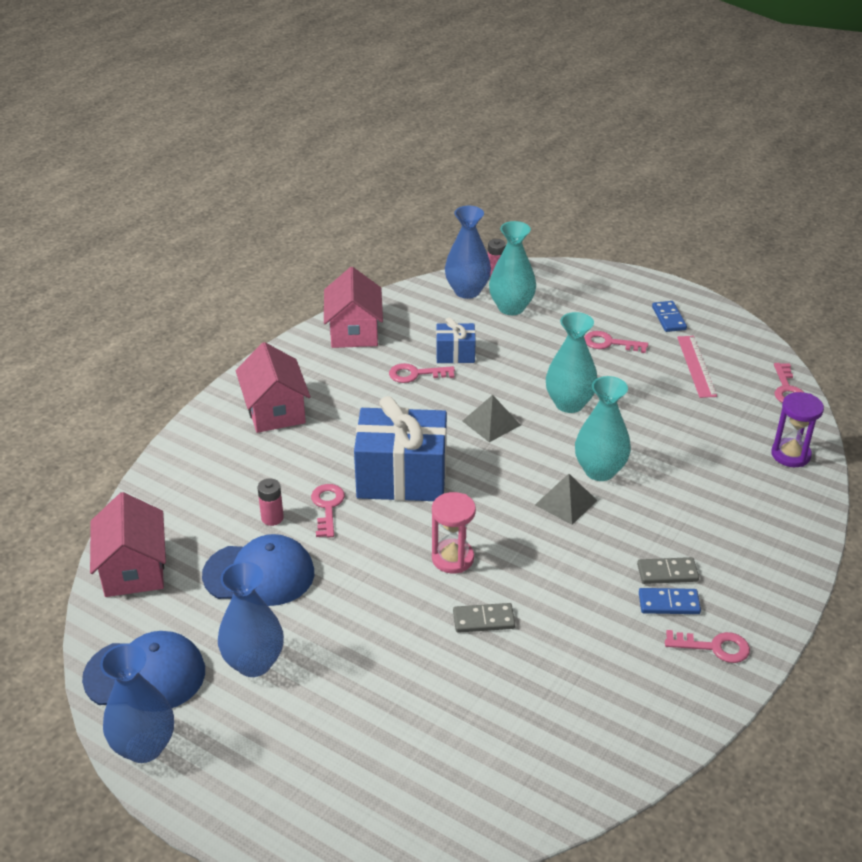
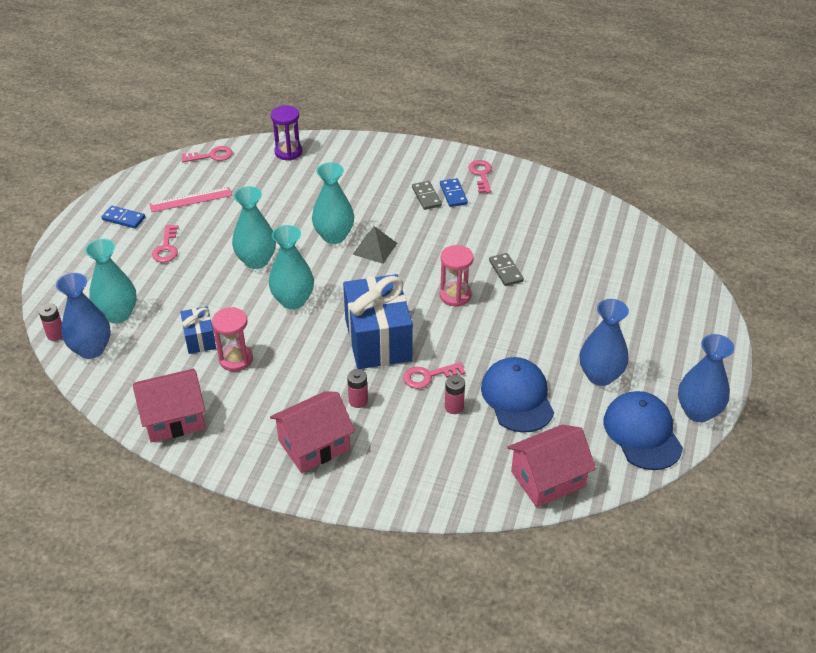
camera: 105 degrees left, 5 degrees up
pink key [389,363,455,383] -> pink hourglass [212,307,253,371]
grey pyramid [463,395,521,442] -> turquoise vase [269,225,314,309]
blue domino [652,301,687,332] -> blue domino turned 45 degrees clockwise [101,206,145,229]
none -> pink battery [347,369,368,408]

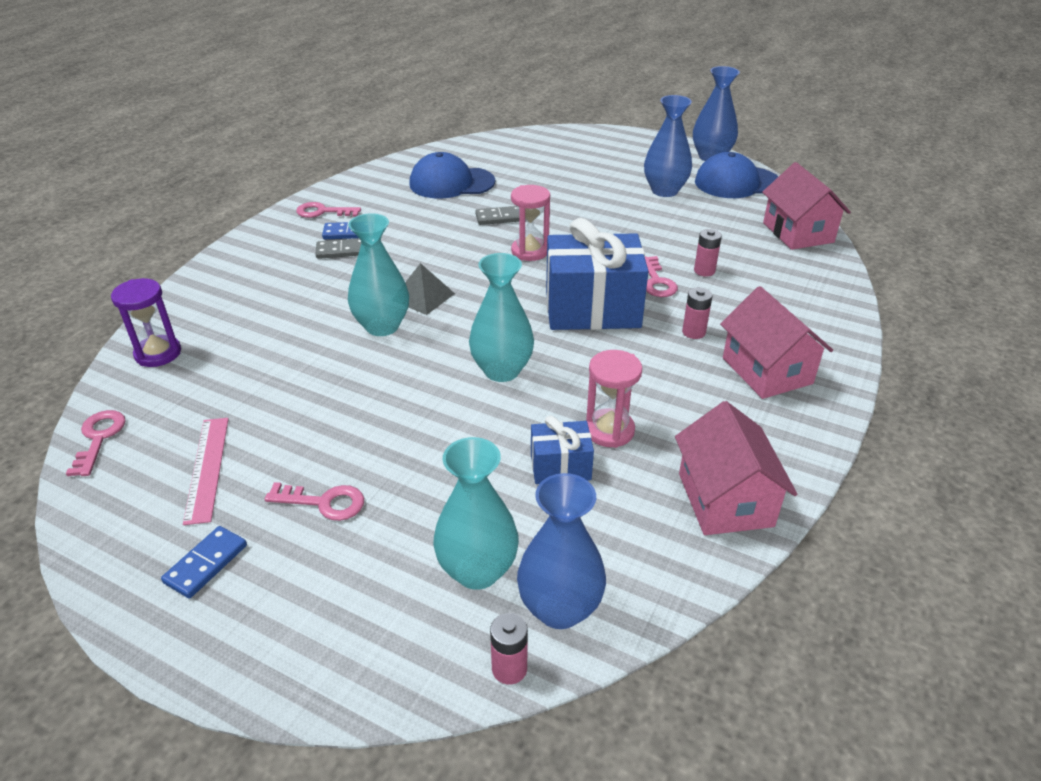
camera: 80 degrees left, 5 degrees down
turquoise vase [232,186,276,269] -> none
blue cap [481,357,554,433] -> blue cap moved to [409,152,495,199]

